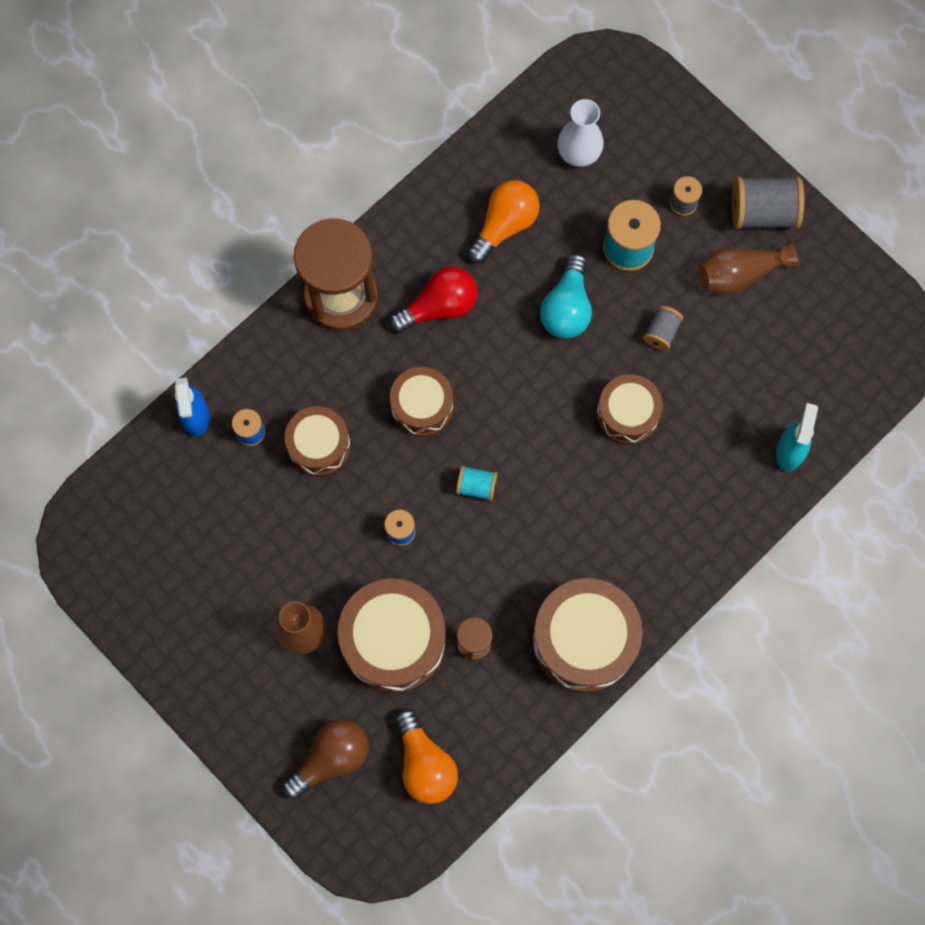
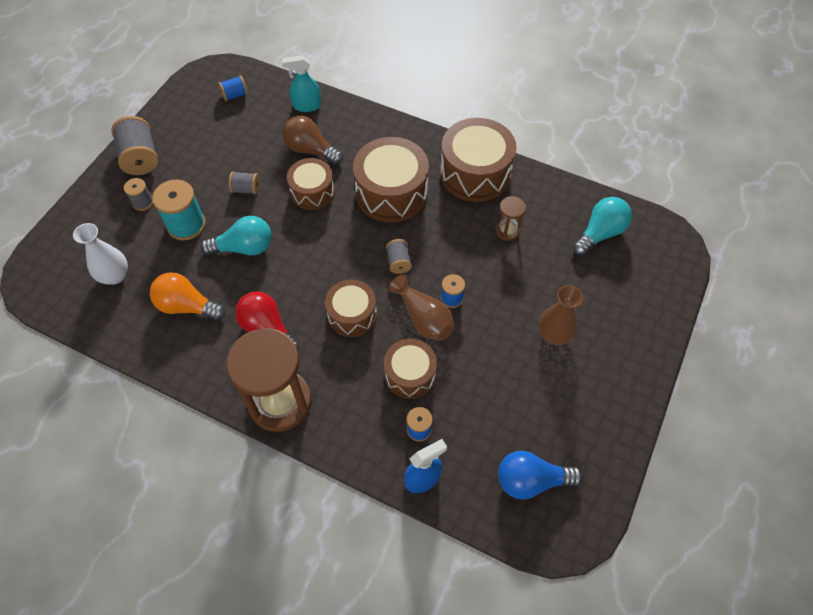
camera: 110 degrees left, 15 degrees down
brown light bulb [283,719,369,800] -> brown light bulb moved to [282,116,343,165]
brown drum [338,578,446,693] -> brown drum moved to [353,137,429,223]
orange light bulb [395,709,458,804] -> turquoise light bulb [572,197,632,256]
turquoise spool [456,466,497,501] -> grey spool [386,239,412,274]
brown vase [698,241,798,295] -> brown vase moved to [389,274,454,341]
none -> blue spool [218,75,248,101]
none -> blue light bulb [498,451,582,500]

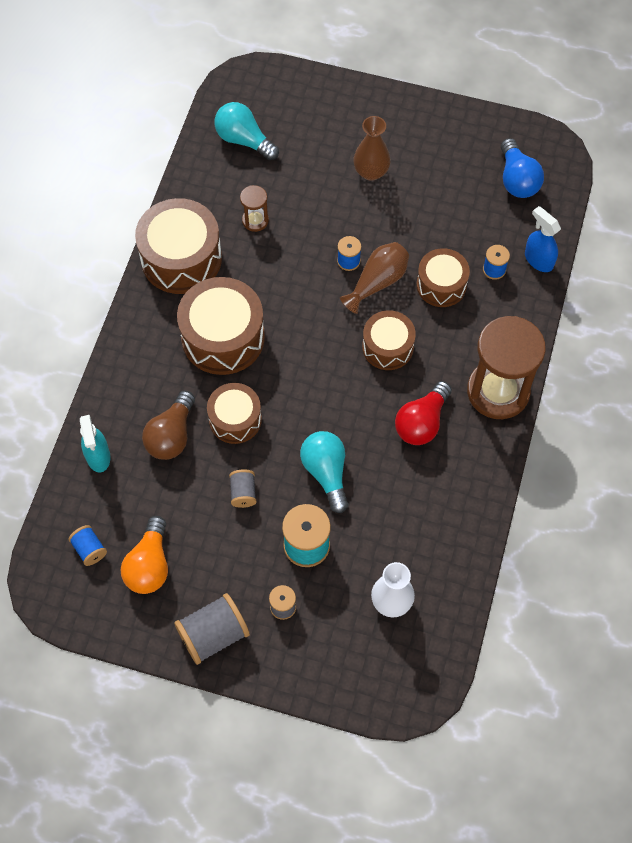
camera: 100 degrees left, 5 degrees up
orange light bulb [150,272,226,321] -> orange light bulb moved to [121,516,168,594]
grey spool [386,239,412,274] -> none

